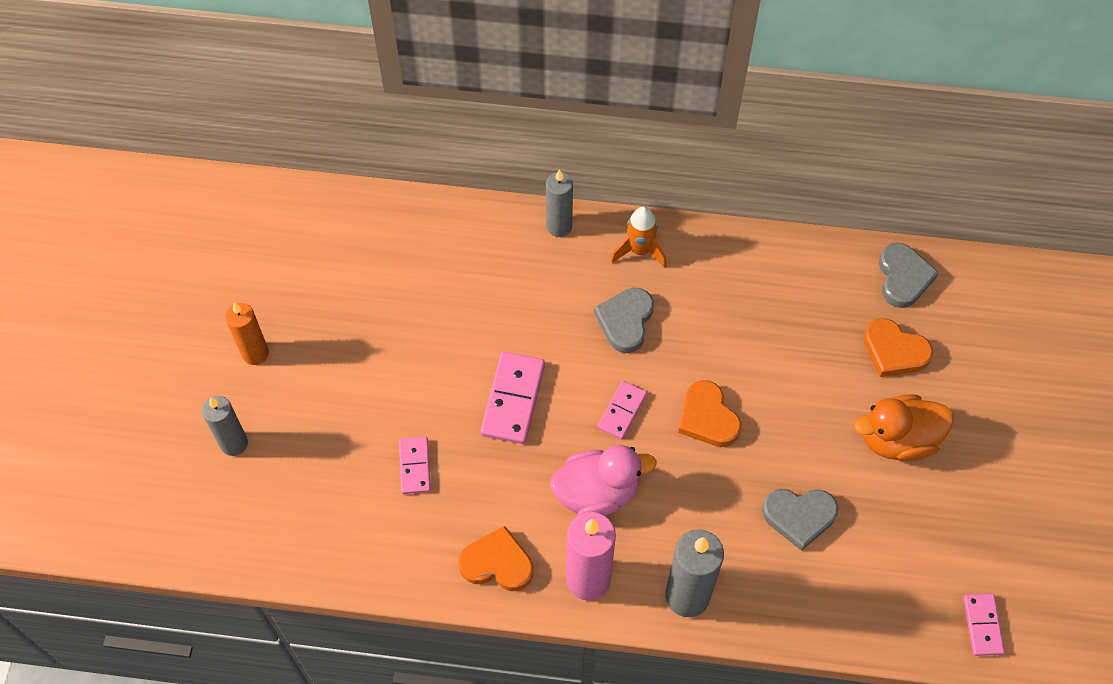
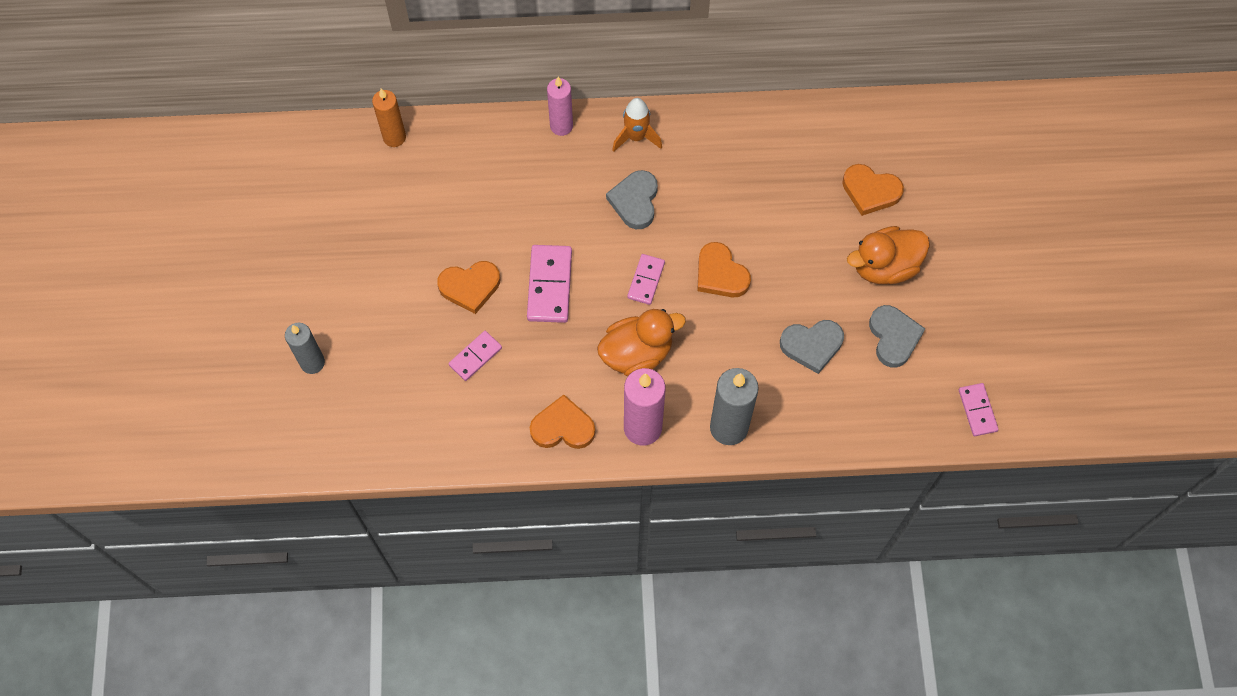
camera: 10 degrees left, 5 degrees up
orange candle [225,303,269,365] -> orange candle moved to [372,89,406,147]
pink domino [399,437,431,494] -> pink domino turned 60 degrees clockwise [449,331,502,381]
grey candle [546,169,573,237] -> pink candle [547,77,573,136]
pink duck [550,445,657,516] -> orange duck [597,309,686,376]
grey heart [879,243,939,308] -> grey heart moved to [869,305,925,368]
none -> orange heart [437,261,500,314]

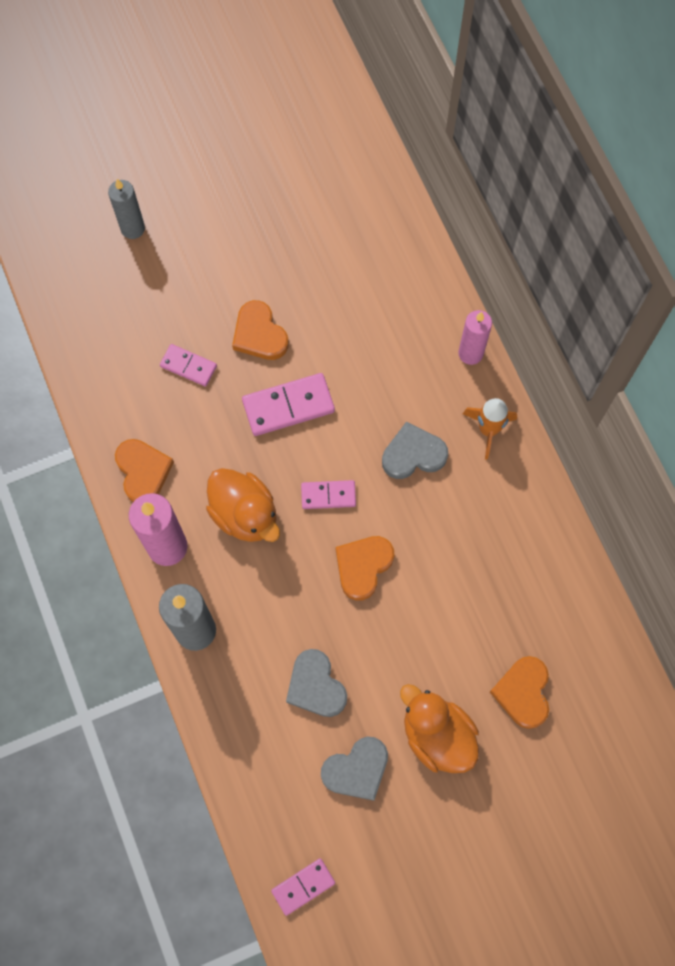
camera: 70 degrees right, 5 degrees up
orange candle [372,89,406,147] -> none

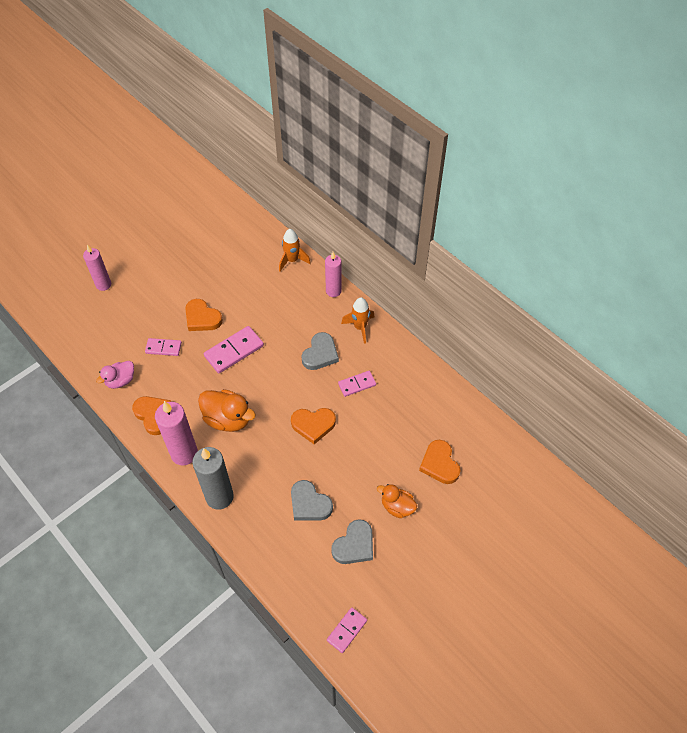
camera: 20 degrees left, 15 degrees down
grey candle [108,179,145,239] -> pink candle [83,245,111,291]
pink domino [301,480,356,509] -> pink domino moved to [338,371,376,397]
orange heart [336,536,394,600] -> orange heart turned 105 degrees counterclockwise [291,408,336,444]
grey heart [382,421,448,479] -> grey heart turned 150 degrees clockwise [301,332,339,370]
orange duck [400,684,479,773] -> orange duck [377,484,417,518], size x0.64
none -> pink duck [96,361,134,389]
none -> orange rocket [279,229,311,271]

